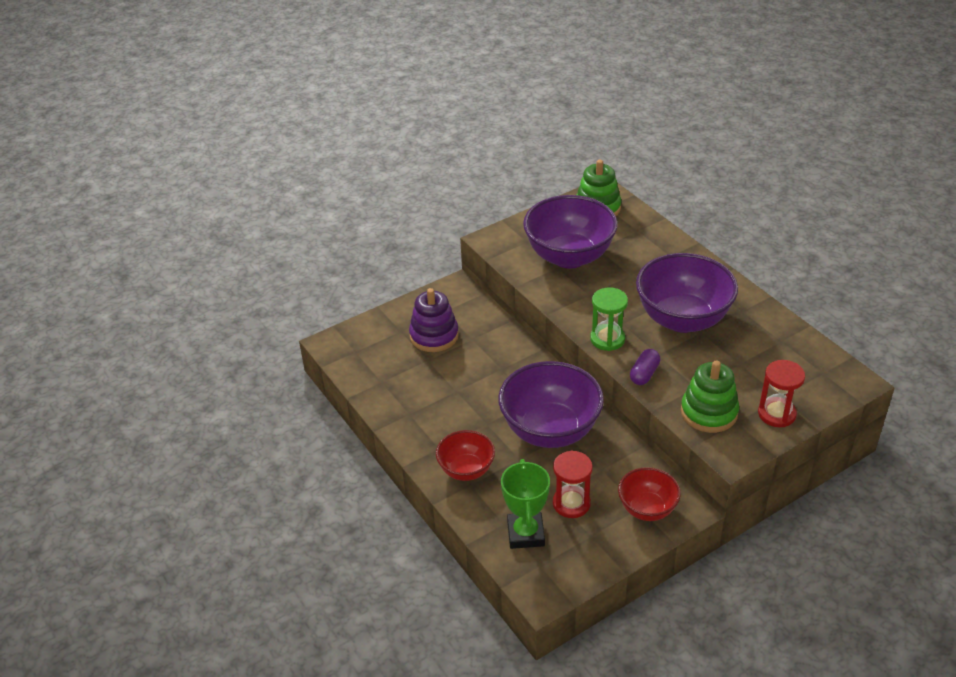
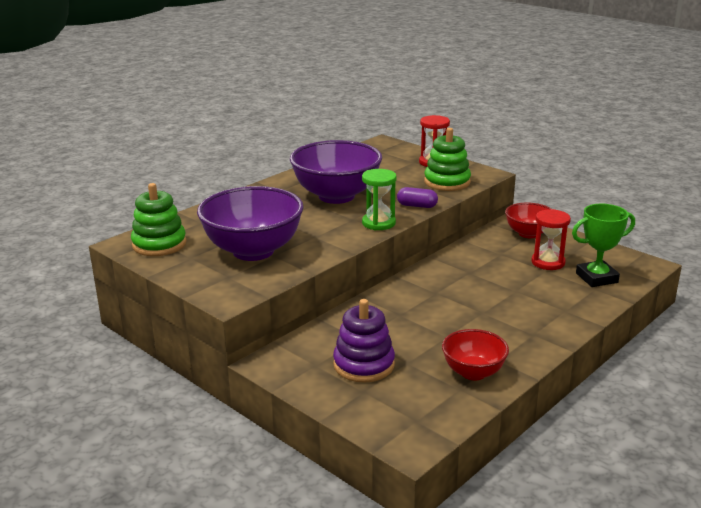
camera: 105 degrees left, 15 degrees down
red bowl [436,430,495,481] -> red bowl moved to [442,329,509,380]
purple bowl [498,361,604,448] -> none

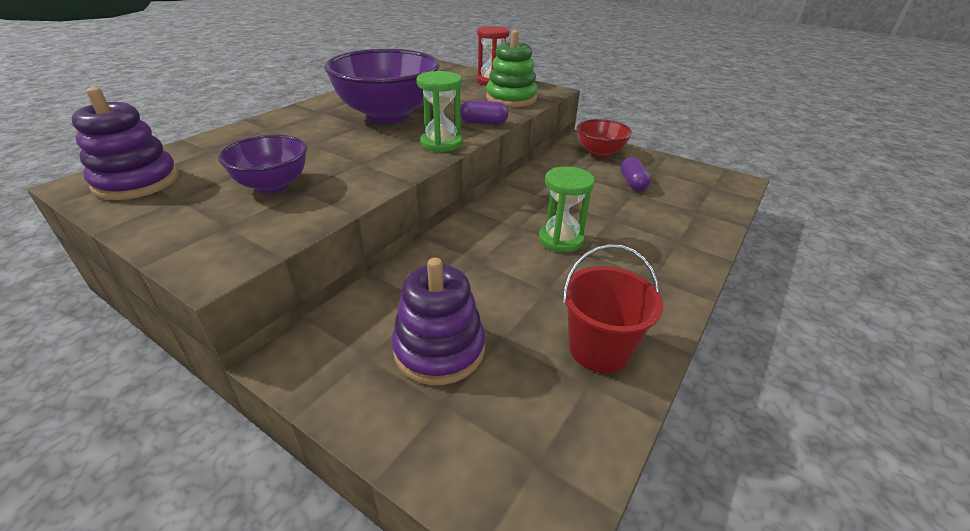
camera: 10 degrees left, 10 degrees up
green stacking toy [131,183,187,256] -> purple stacking toy [71,87,178,200]
purple bowl [197,186,304,261] -> purple bowl [218,135,307,194], size x0.56
red bowl [442,329,509,380] -> red bucket [563,244,663,373]
red hourglass [532,209,571,270] -> purple capsule [621,157,651,191]
green trophy [572,204,635,287] -> none
none -> green hourglass [539,166,595,252]

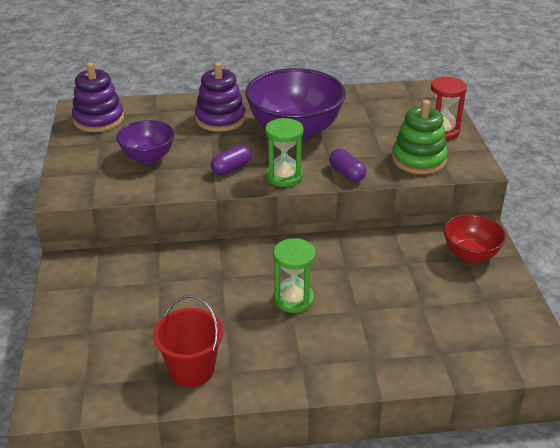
camera: 50 degrees right, 0 degrees up
purple stacking toy [392,258,485,385] -> purple stacking toy moved to [195,62,246,132]
purple capsule [621,157,651,191] -> purple capsule moved to [211,145,251,175]

